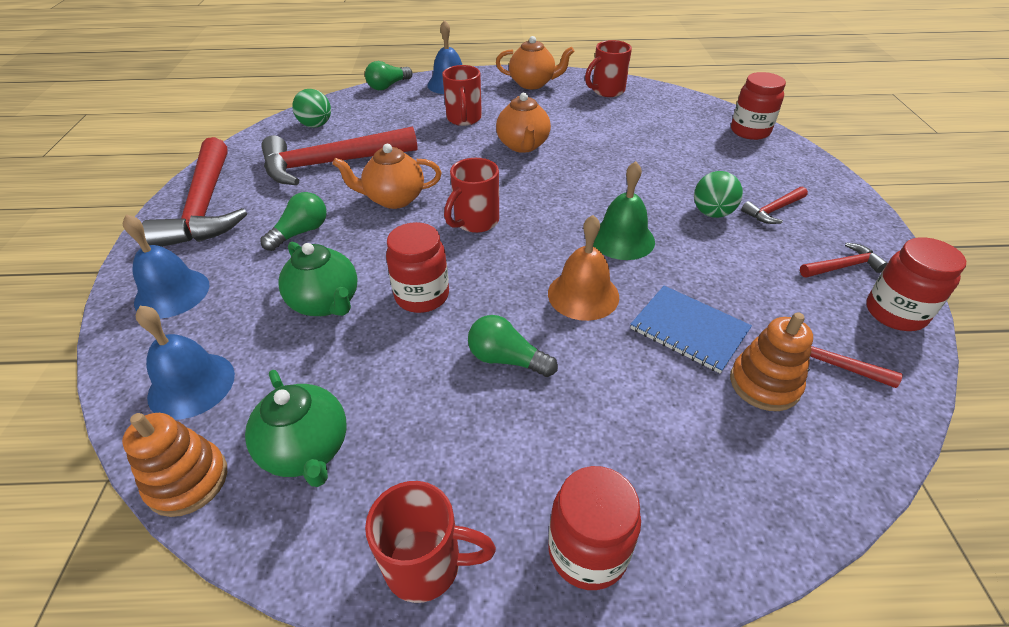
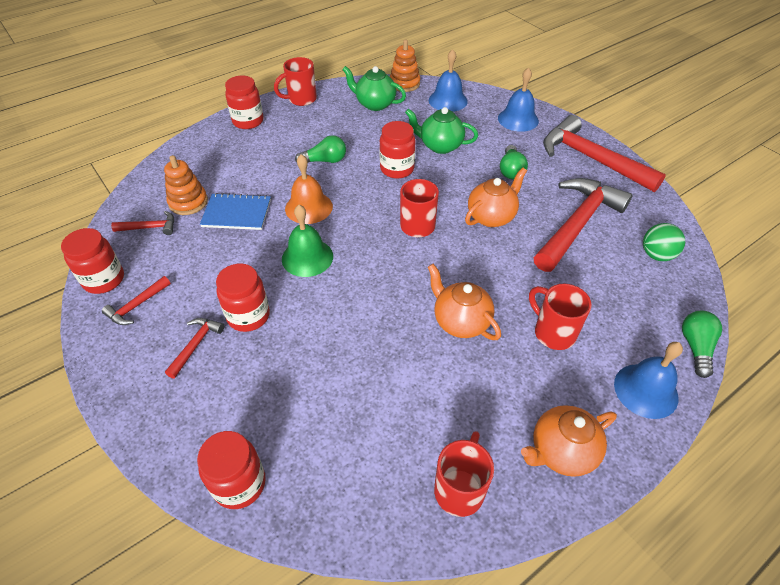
camera: 145 degrees right, 5 degrees up
green ball [694,171,743,218] -> red jar [216,264,270,332]

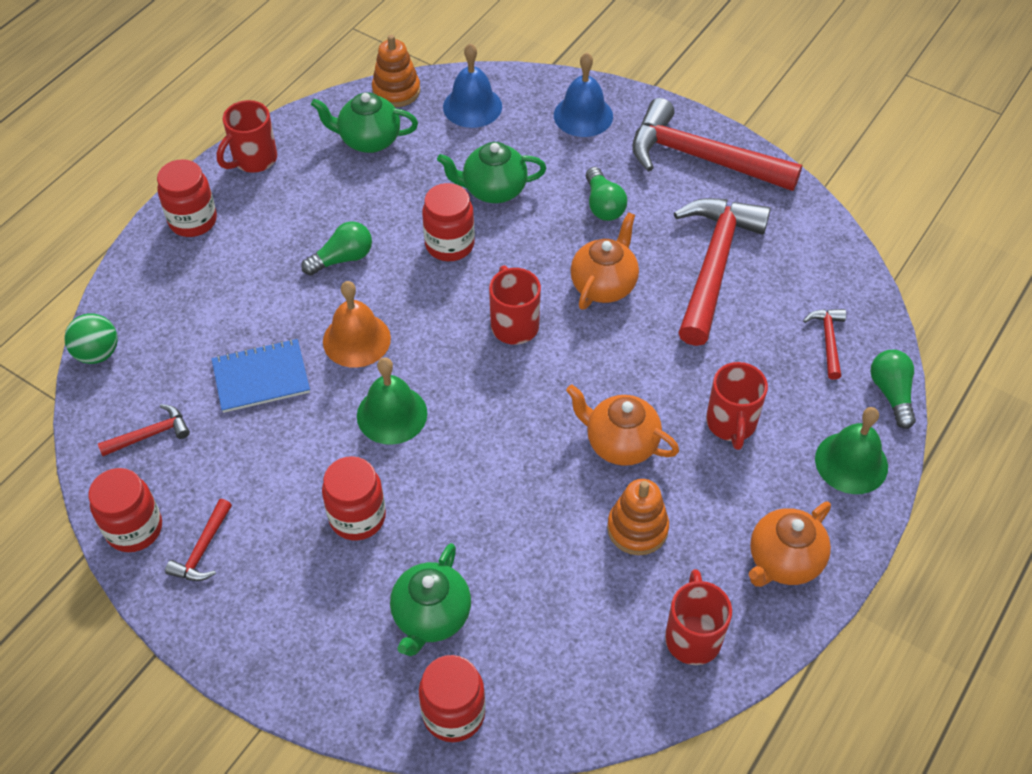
camera: 20 degrees left, 5 degrees up
orange stacking toy [164,155,208,215] -> orange stacking toy moved to [607,479,669,555]
red hammer [165,318,224,378] -> red hammer moved to [803,309,846,380]
red mug [529,284,592,350] -> red mug turned 120 degrees counterclockwise [706,362,768,450]
blue bell [614,342,683,419] -> green bell [815,407,888,494]
green ball [643,223,685,261] -> green ball moved to [64,313,118,364]
none -> green teapot [390,543,471,656]

